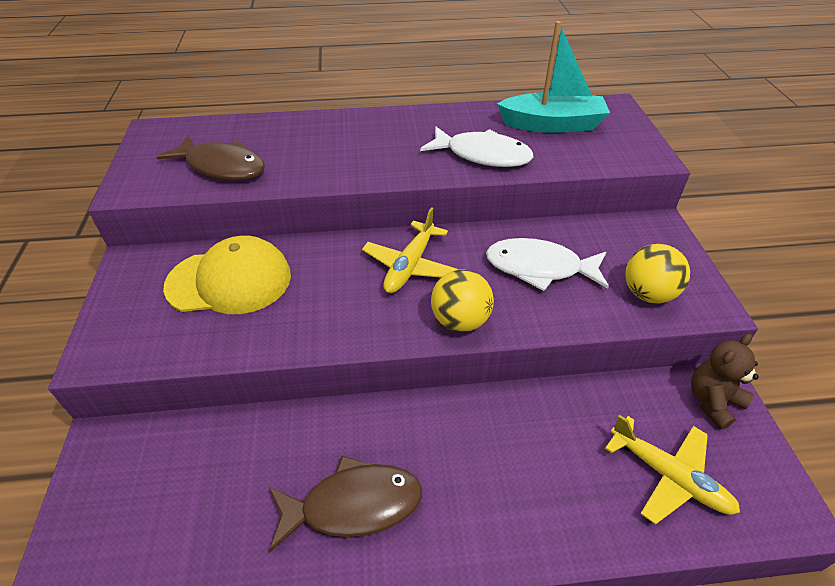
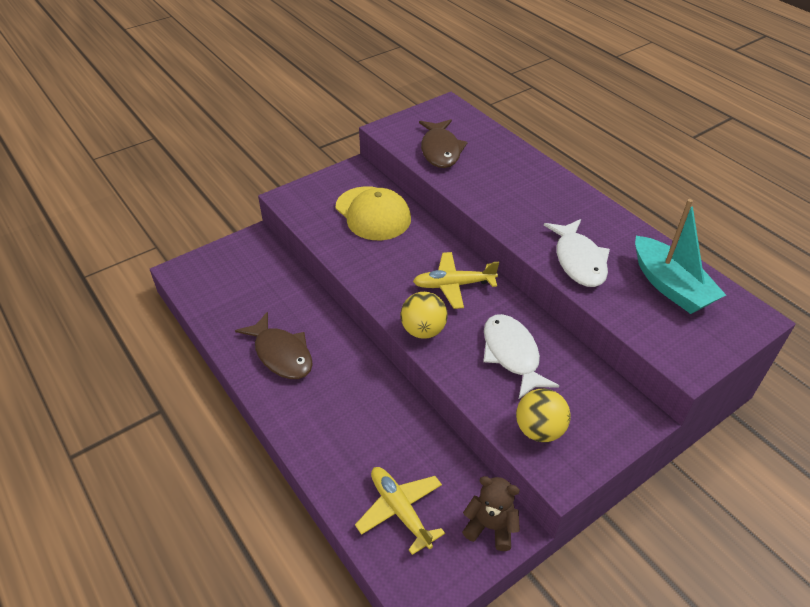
camera: 60 degrees right, 0 degrees up
yellow plane [605,415,740,525] -> yellow plane turned 135 degrees clockwise [355,467,445,555]

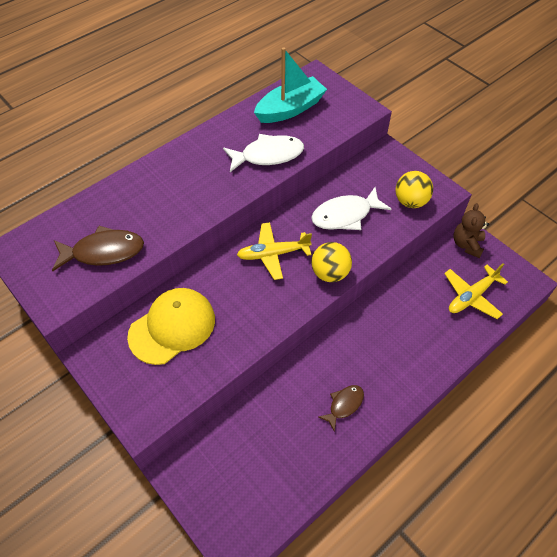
camera: 95 degrees left, 10 degrees up
brown fish [235,312,313,379] -> brown fish [318,385,364,432], size x0.58
yellow plane [413,252,499,309] -> yellow plane turned 90 degrees clockwise [237,222,312,280]

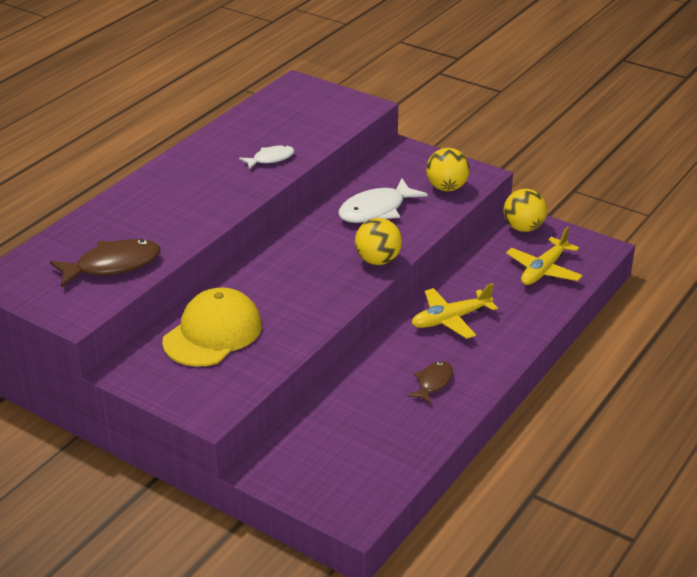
camera: 15 degrees left, 20 degrees down
white fish [223,134,304,172] -> white fish [239,145,294,169], size x0.58
yellow plane [237,222,312,280] -> yellow plane moved to [412,283,498,339]
turquoise boat [254,47,327,123] -> none
brown teddy bear [453,203,489,258] -> yellow ball [504,189,547,232]

